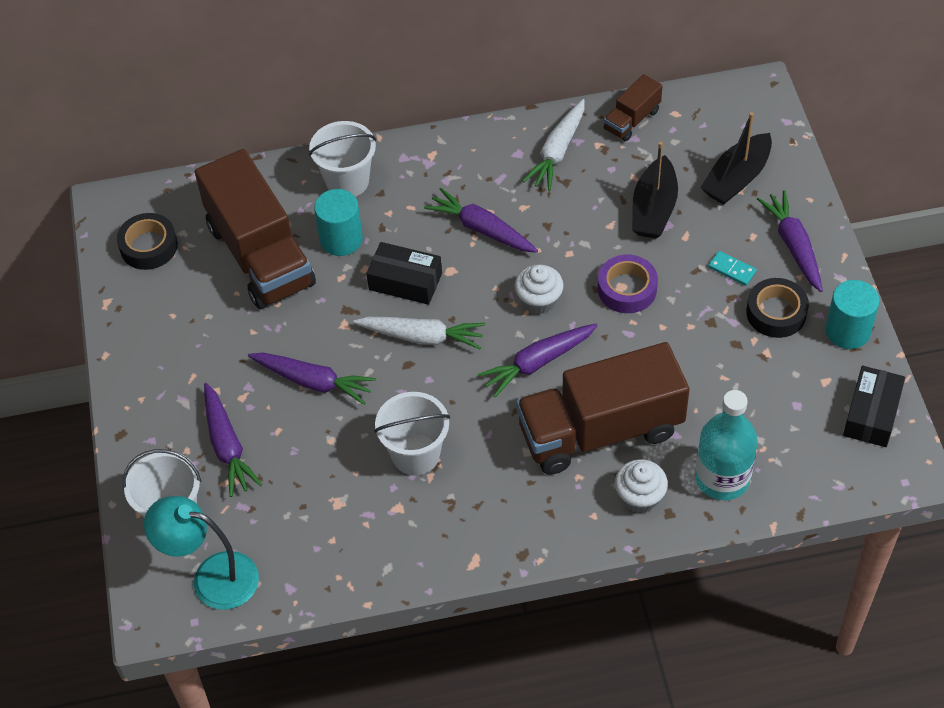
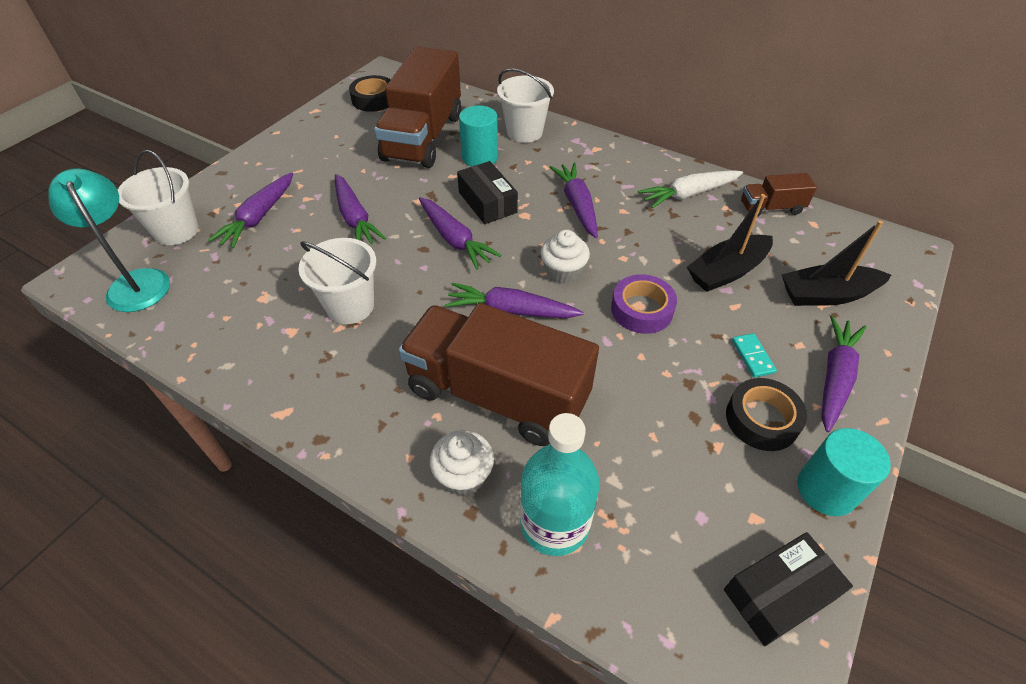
camera: 40 degrees right, 5 degrees down
white carrot [353,317,485,349] -> purple carrot [419,197,502,270]

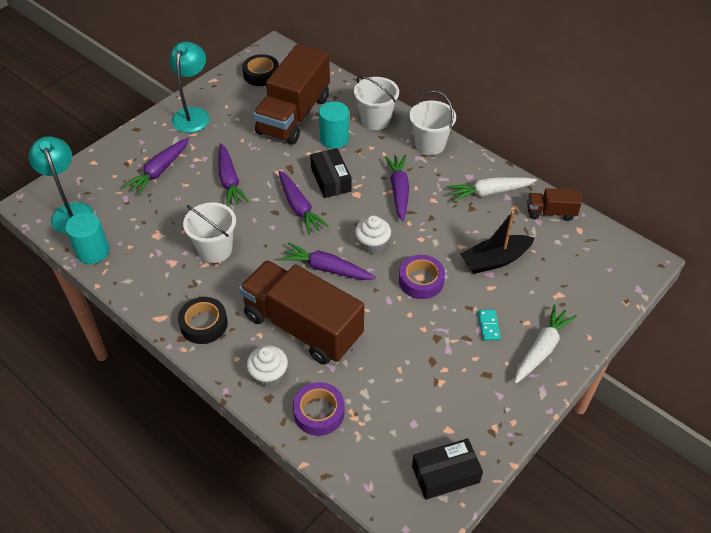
camera: 10 degrees right, 0 degrees up
white bucket [118,150,199,245] -> white bucket moved to [409,91,456,155]
turquoise bottle [520,413,600,556] -> purple tape [293,382,345,436]
black tape [726,378,807,451] -> black tape moved to [178,297,228,344]
black boat [781,221,891,306] -> none
turquoise cylinder [797,428,890,516] -> turquoise cylinder moved to [65,212,109,264]
purple carrot [821,315,867,432] -> white carrot [514,305,577,384]
none -> turquoise lamp [170,42,210,133]

